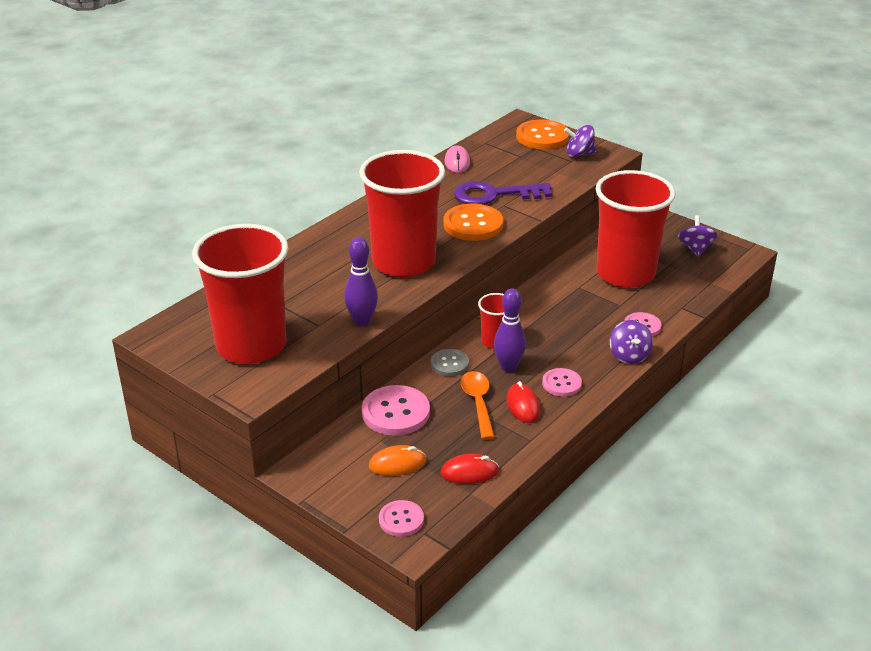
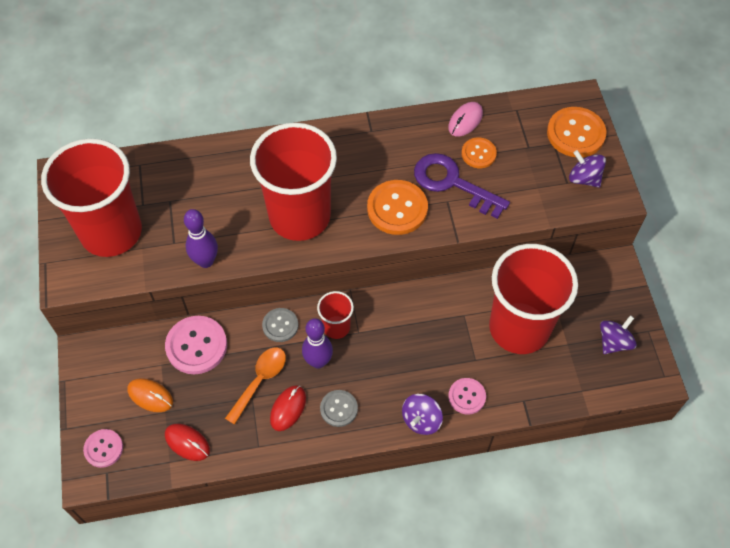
camera: 40 degrees right, 25 degrees up
pink button [542,368,582,397] -> grey button [320,390,358,427]
none -> orange button [461,138,497,168]

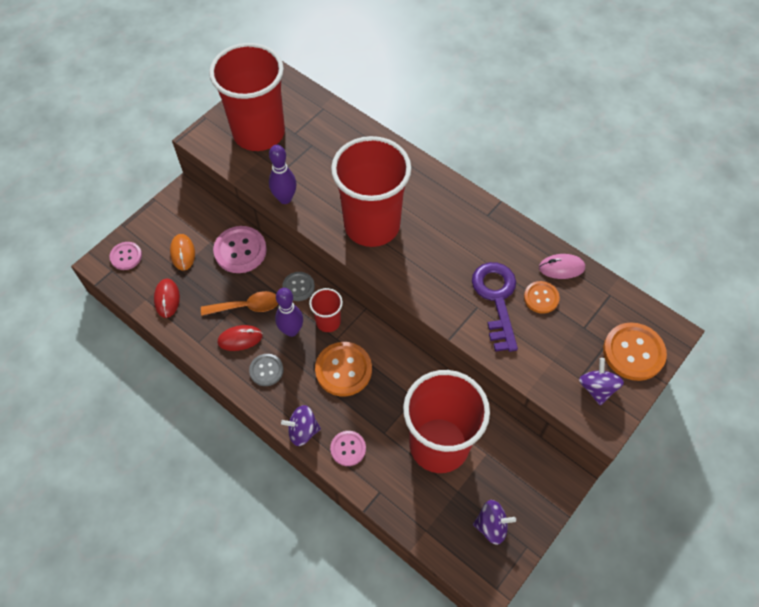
camera: 50 degrees right, 0 degrees up
orange button [367,180,428,235] -> orange button moved to [315,342,372,396]

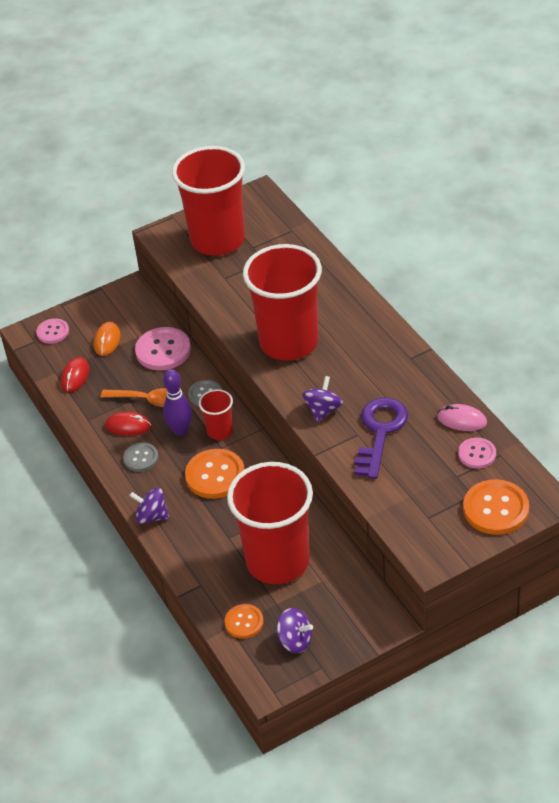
camera: 25 degrees right, 15 degrees down
purple bowling pin [269,145,296,204] -> none
pink button [330,431,366,466] -> pink button moved to [458,437,496,469]
orange button [524,281,560,314] -> orange button moved to [225,604,264,639]
purple spinning top [579,358,624,405] -> purple spinning top moved to [302,376,343,423]

